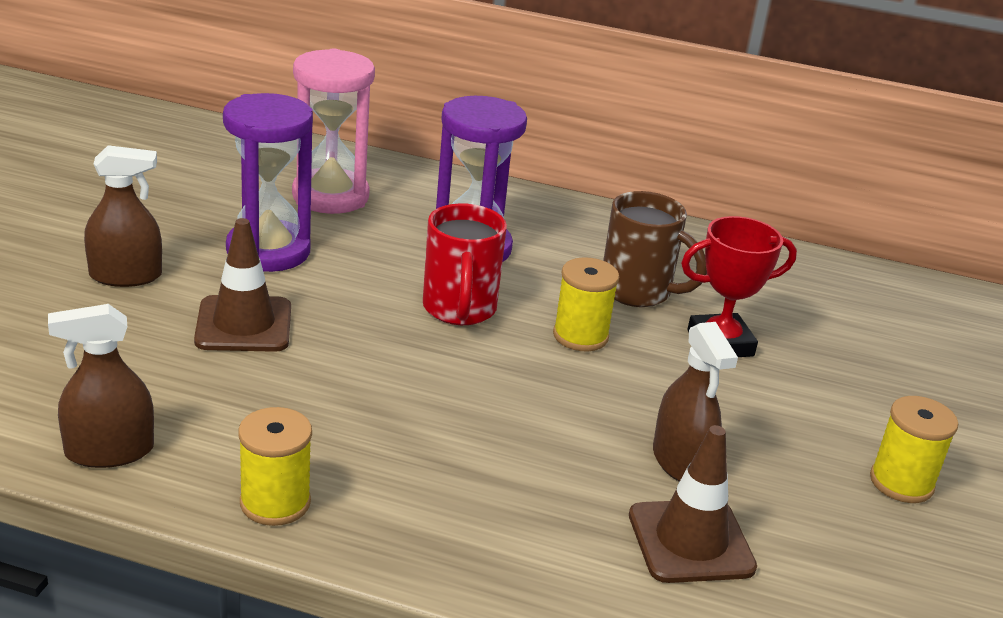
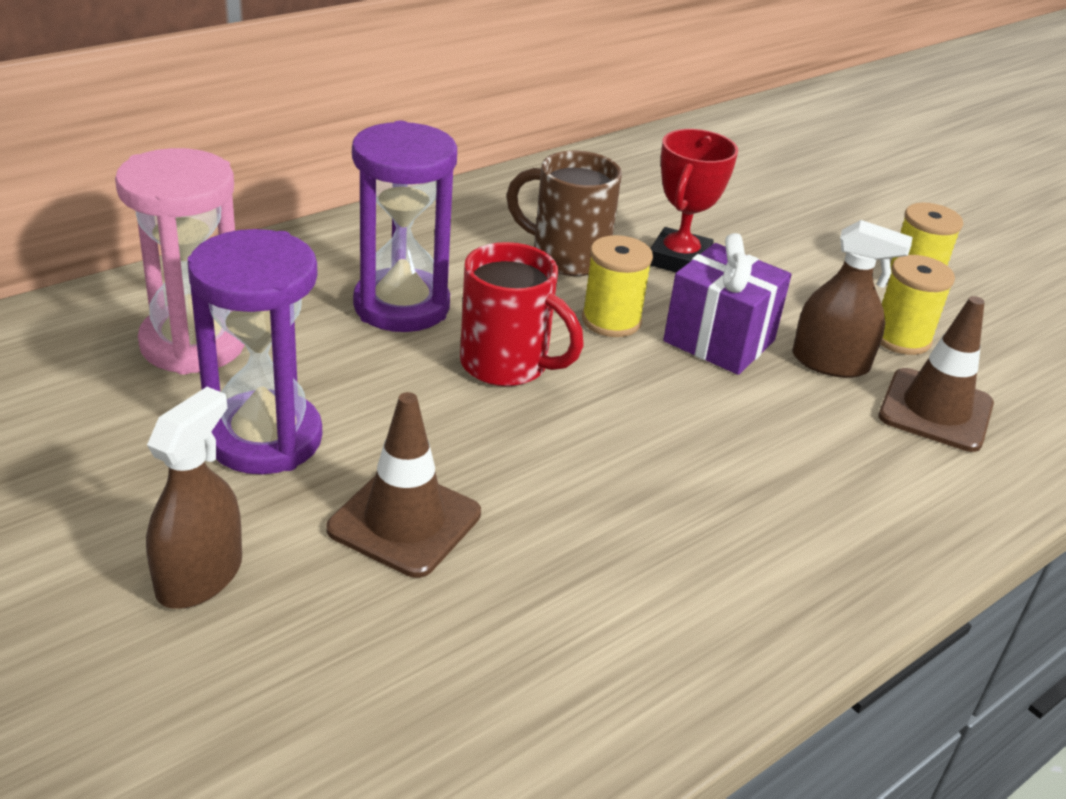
camera: 55 degrees left, 5 degrees up
brown spray bottle [48,304,154,468] -> none
yellow spool [238,407,312,526] -> yellow spool moved to [880,255,955,355]
brown mug [603,191,707,307] -> brown mug turned 135 degrees counterclockwise [506,151,622,276]
none -> purple gift [663,233,792,375]

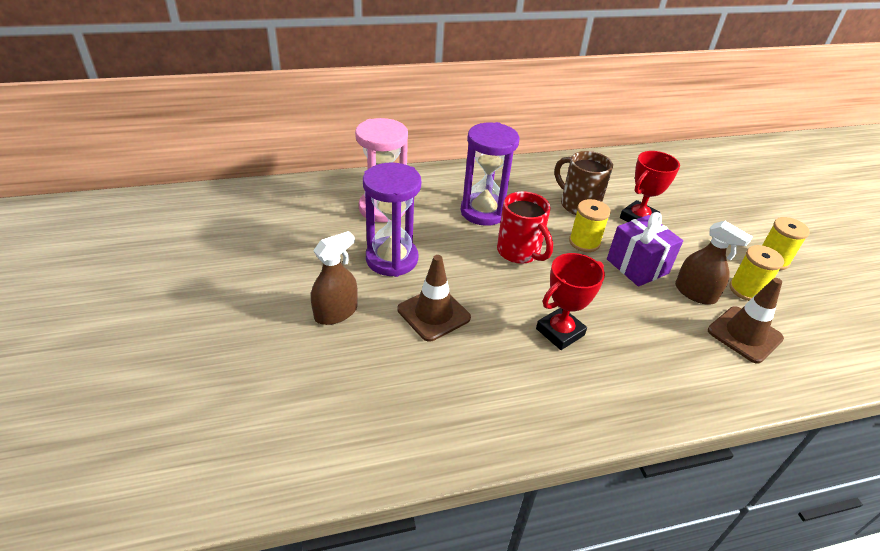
camera: 25 degrees right, 5 degrees up
none -> red trophy [536,253,605,350]

